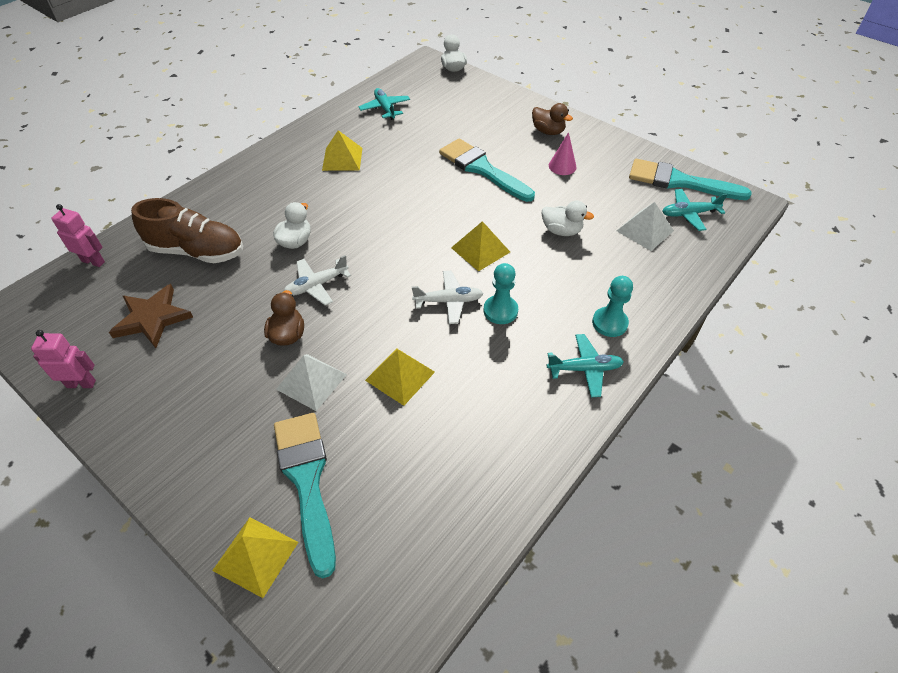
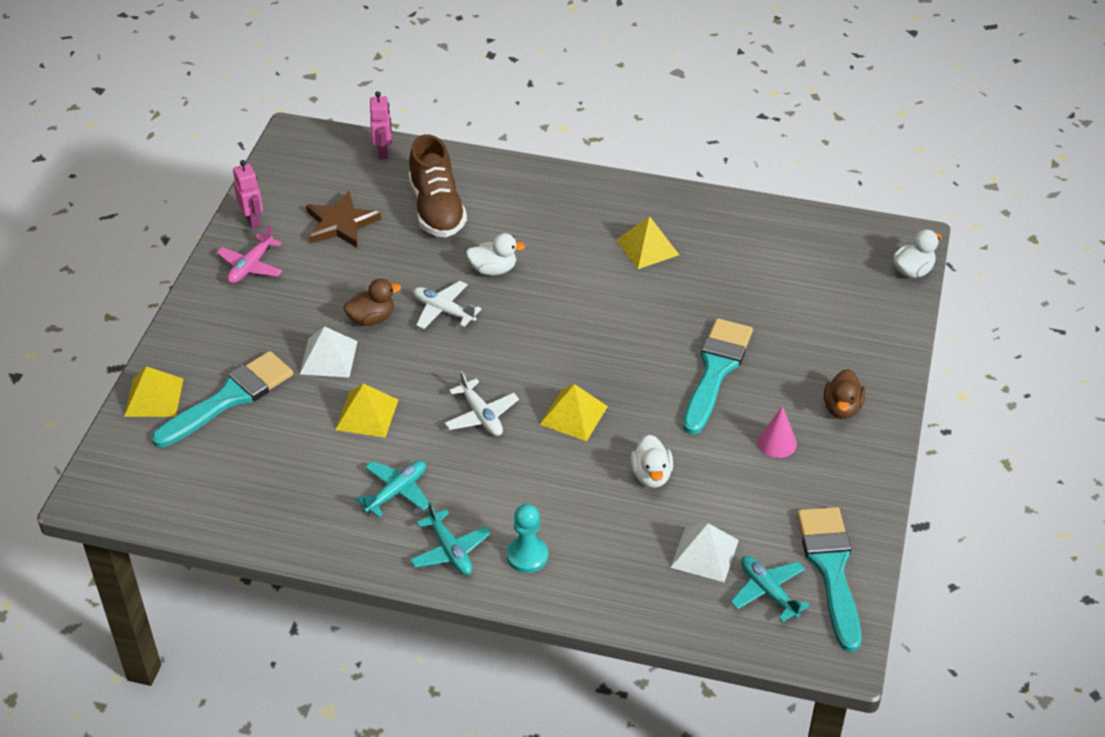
camera: 65 degrees right, 5 degrees down
turquoise plane [359,88,410,120] -> turquoise plane moved to [356,461,429,517]
turquoise pawn [484,263,518,324] -> none
none -> pink plane [217,225,282,283]

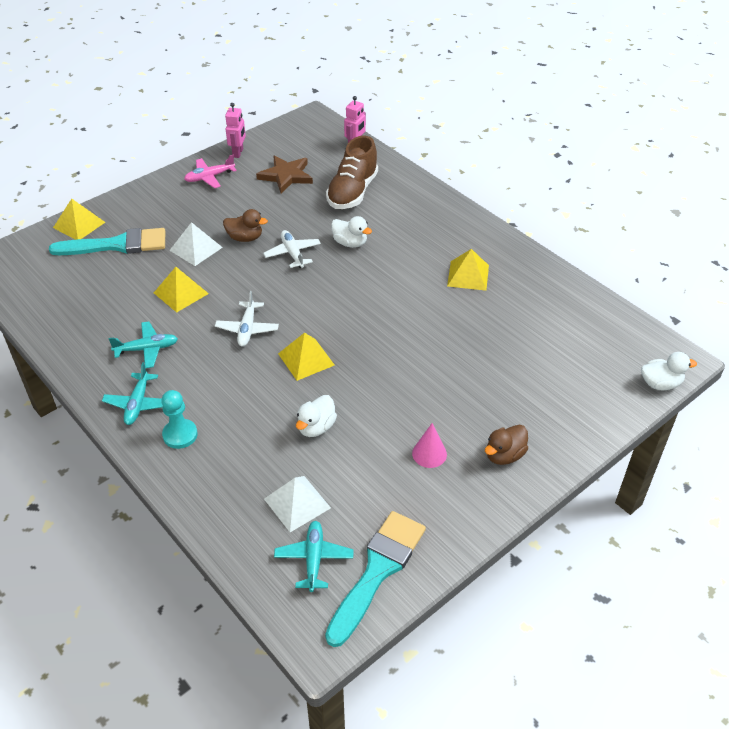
camera: 35 degrees right, 0 degrees up
turquoise brush [683,318,753,434] -> none

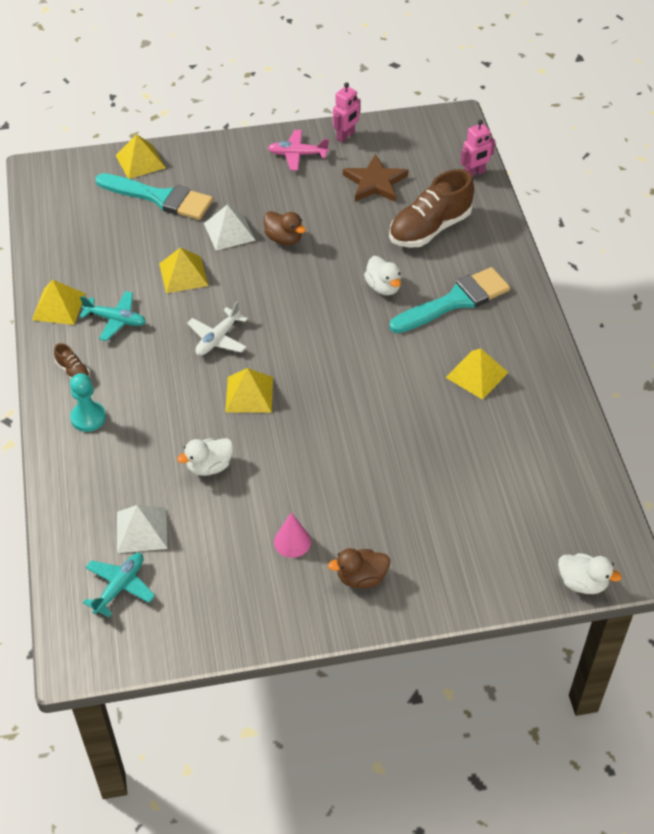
camera: 30 degrees right, 5 degrees up
turquoise plane [102,362,163,425] -> brown shoe [54,343,90,379]
white plane [263,230,321,268] -> none
turquoise brush [325,511,426,647] -> turquoise brush moved to [389,267,510,333]
none -> yellow pyramid [32,280,86,325]

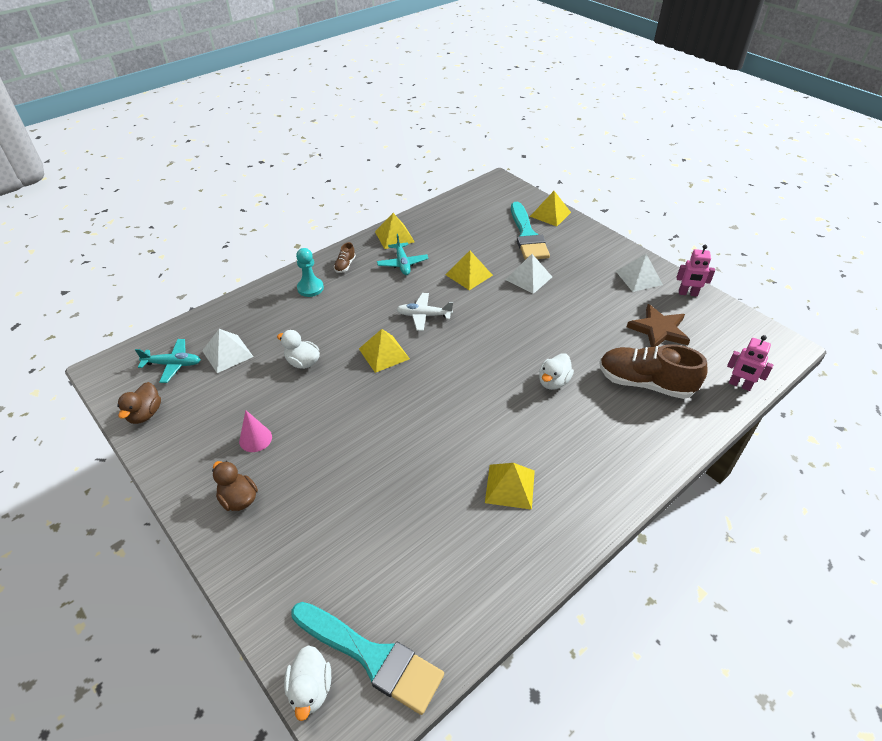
camera: 60 degrees right, 5 degrees down
brown duck [264,211,306,245] -> brown duck moved to [117,382,161,424]
pink plane [268,130,329,171] -> white pyramid [616,254,663,292]
turquoise brush [389,267,510,333] -> turquoise brush moved to [291,602,444,715]

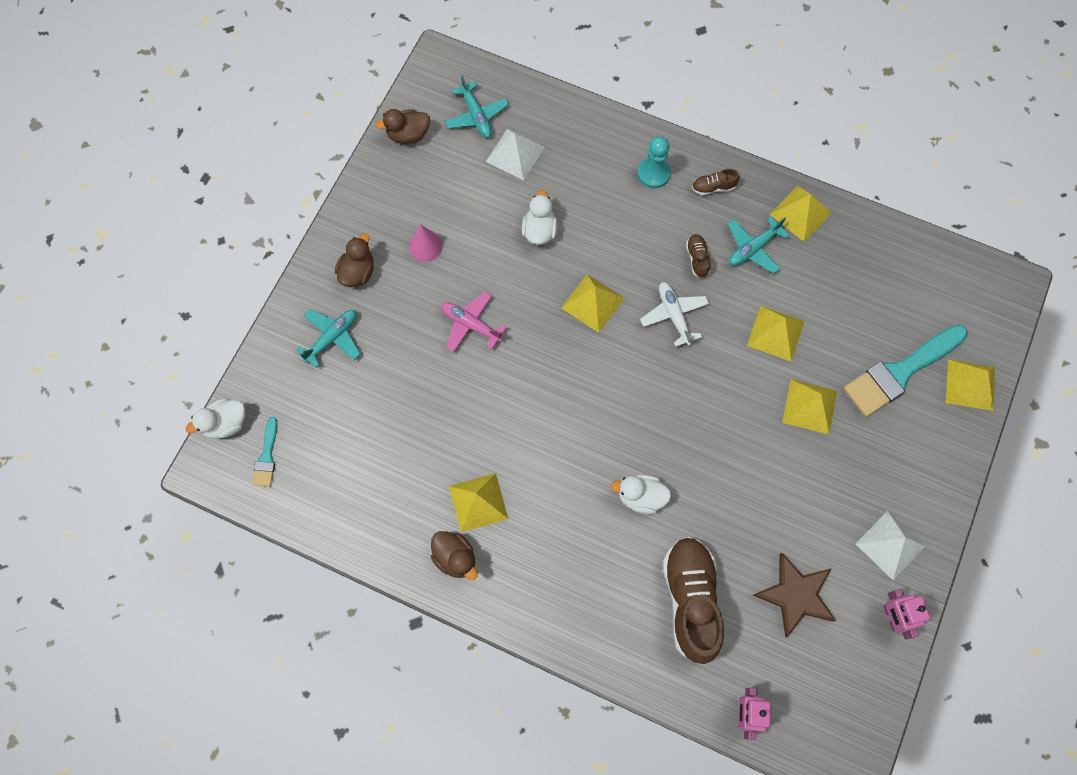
camera: 65 degrees right, 25 degrees up
turquoise brush [291,602,444,715] -> turquoise brush [252,417,277,487], size x0.49
white pyramid [505,254,552,294] -> yellow pyramid [782,379,837,434]
none -> turquoise plane [296,309,360,368]
none -> brown duck [431,531,478,580]
none -> pink plane [441,291,507,352]
none -> brown shoe [686,234,711,278]

